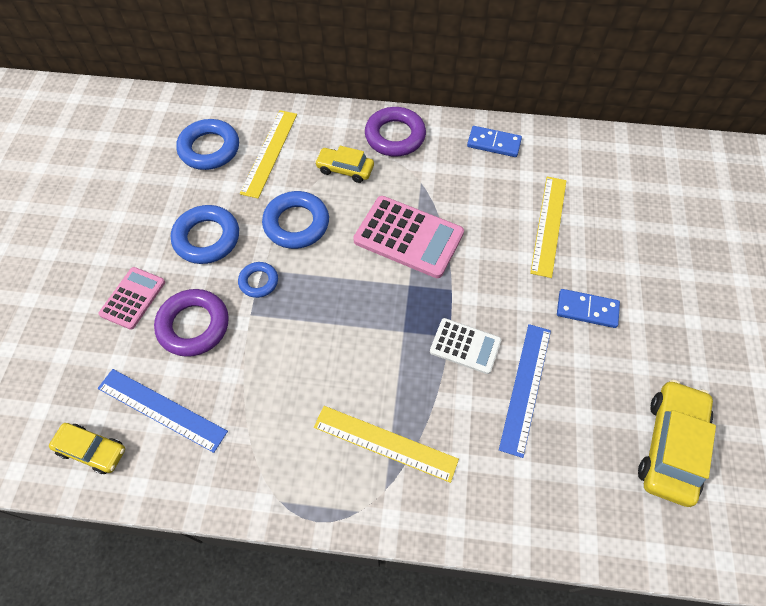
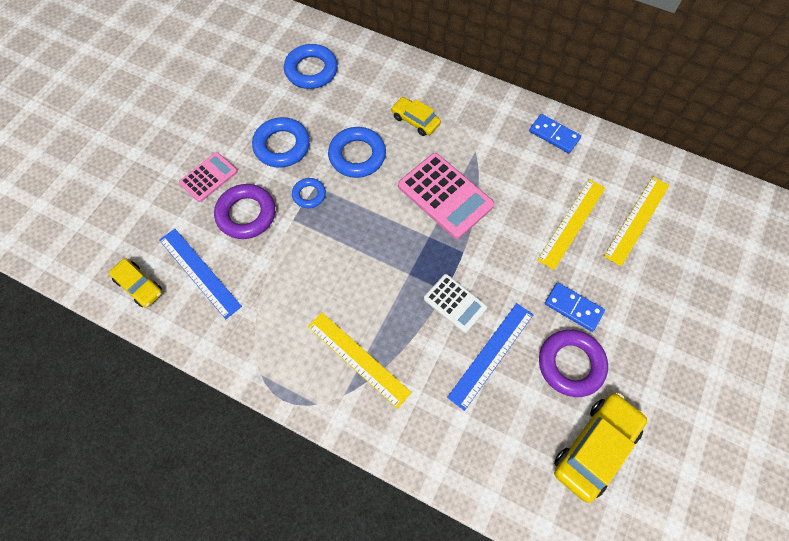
camera: 20 degrees right, 5 degrees up
yellow ruler [240,110,297,198] -> yellow ruler moved to [604,177,670,266]
purple ring [365,107,426,157] -> purple ring moved to [539,330,608,397]

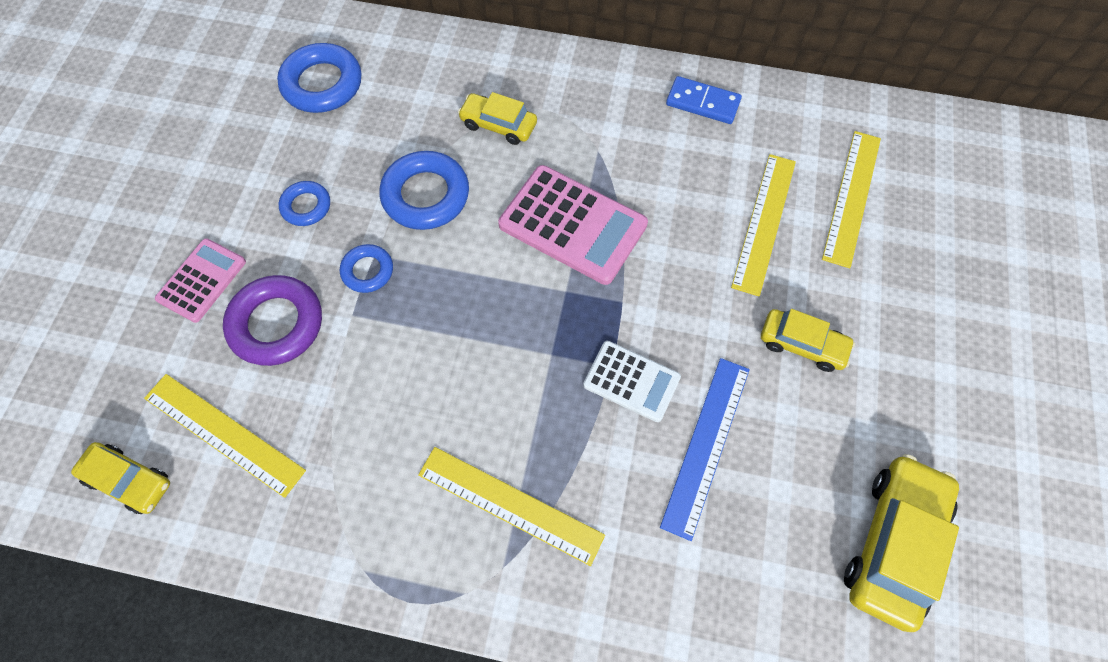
camera: 15 degrees left, 0 degrees up
blue ruler [159,229,242,319] -> yellow ruler [144,374,306,498]
blue ring [252,117,310,168] -> blue ring [279,181,330,226], size x0.57
purple ring [539,330,608,397] -> none
blue domino [545,283,605,332] -> yellow car [761,309,855,372]

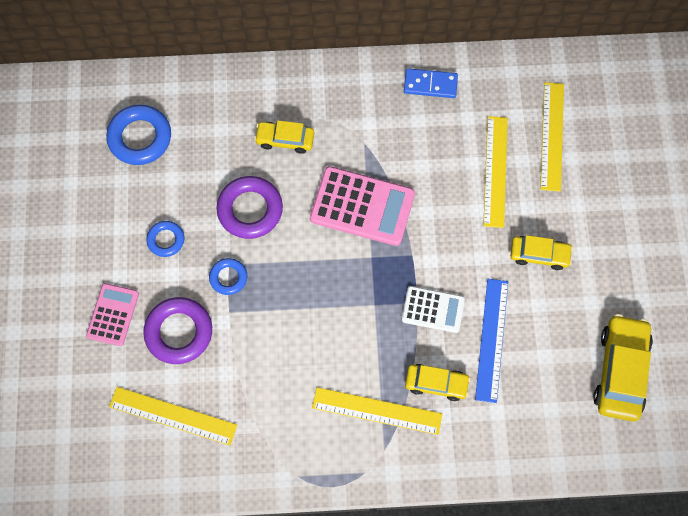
camera: 15 degrees left, 5 degrees up
yellow car [71,442,170,514] -> yellow car moved to [405,364,470,401]
blue ring [379,151,469,230] -> purple ring [216,176,283,239]

